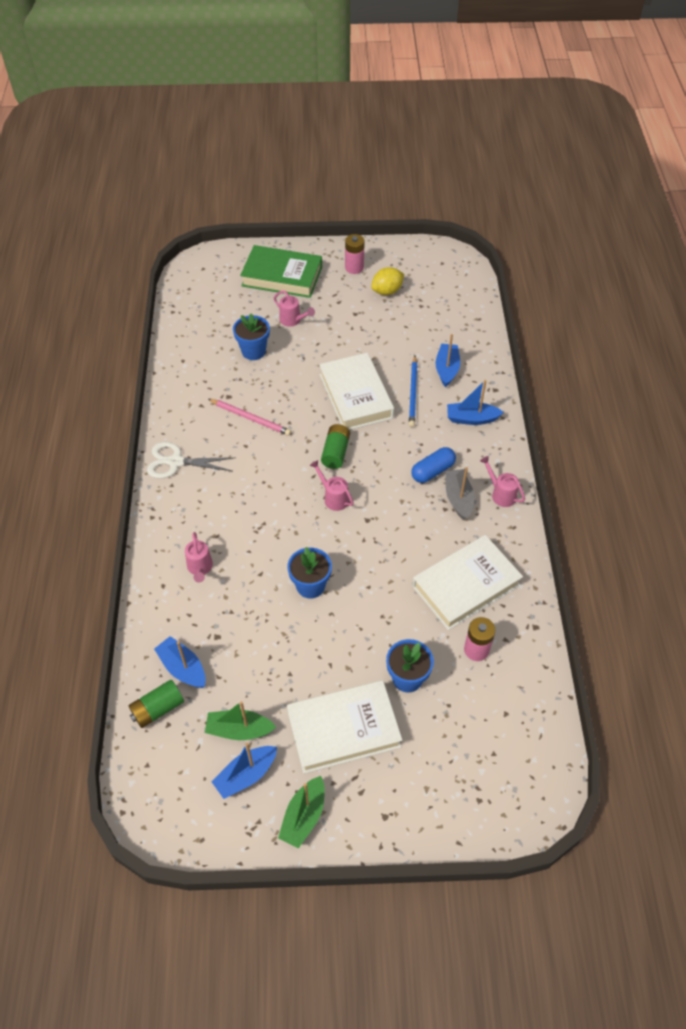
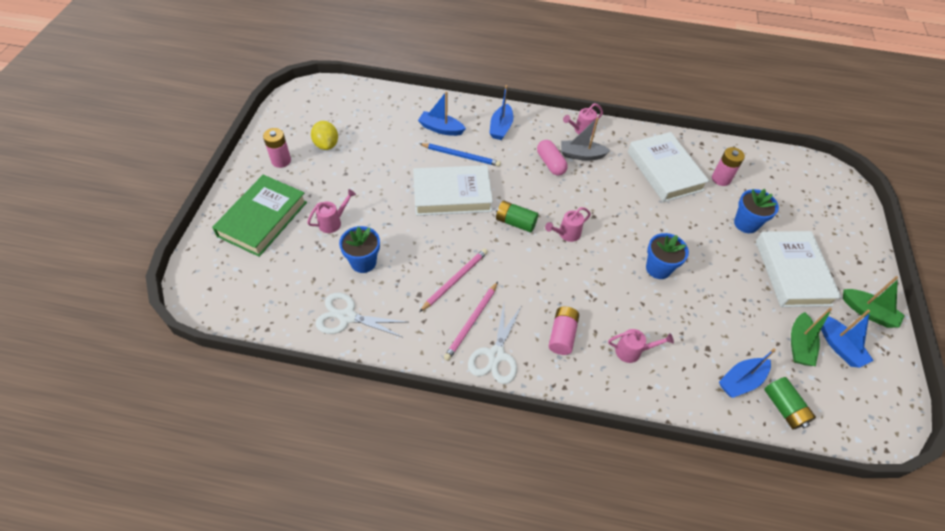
camera: 80 degrees left, 0 degrees up
blue capsule [411,447,456,483] -> pink capsule [537,140,568,176]
none -> white scissors [315,293,407,338]
none -> pink pencil [444,282,498,361]
none -> pink battery [549,306,579,355]

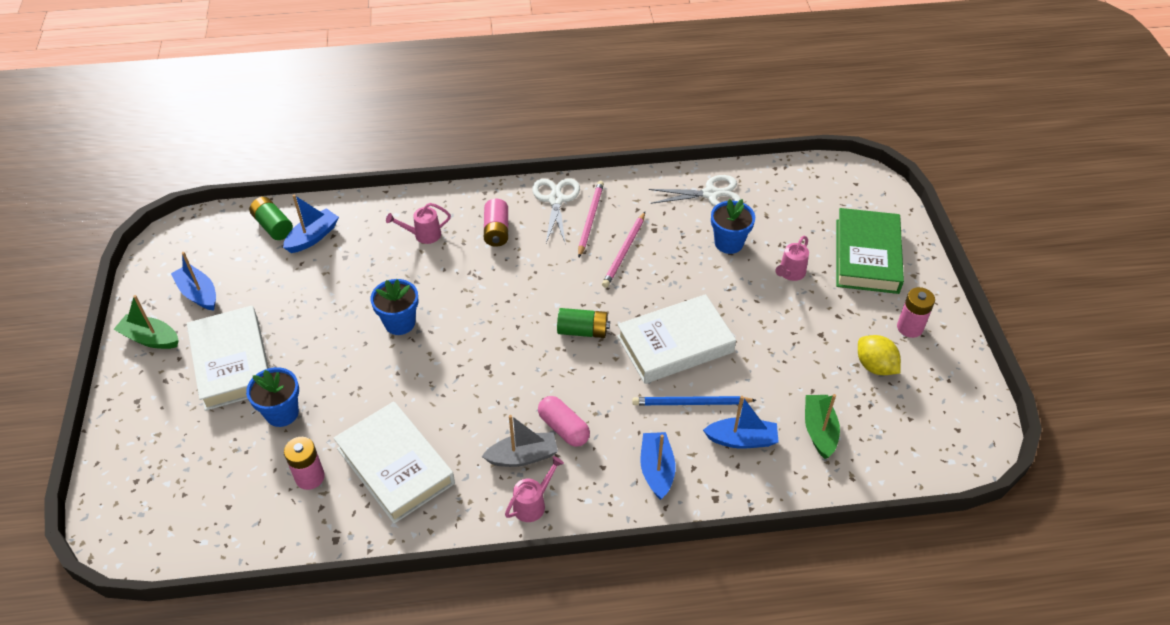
camera: 165 degrees right, 5 degrees down
pink watering can [545,207,591,242] -> none
green boat [791,308,832,366] -> green boat moved to [805,394,840,459]

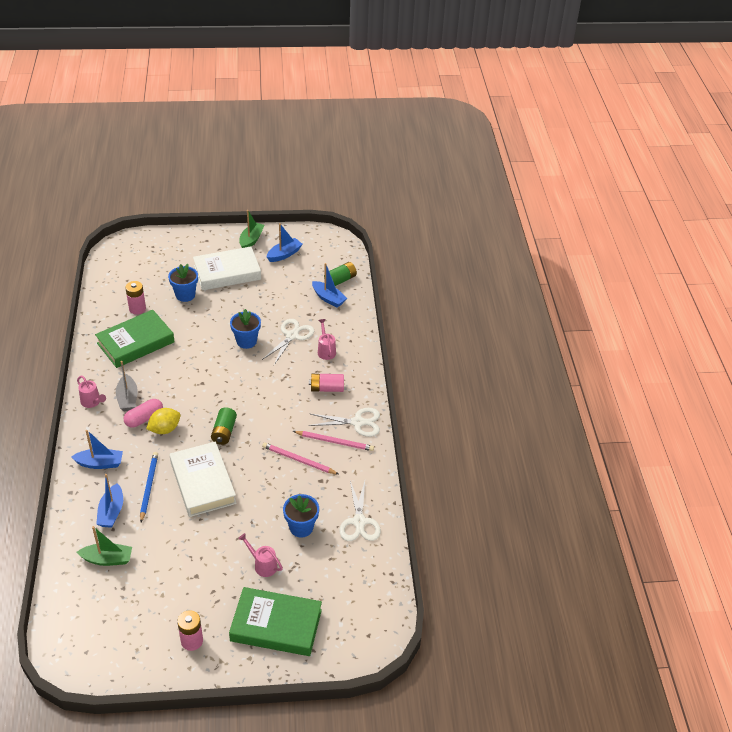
camera: 90 degrees right, 5 degrees down
white book [334,401,455,524] -> green book [95,310,175,368]
yellow lemon [858,335,901,375] -> yellow lemon moved to [146,408,180,434]
none -> white scissors [262,319,314,365]

